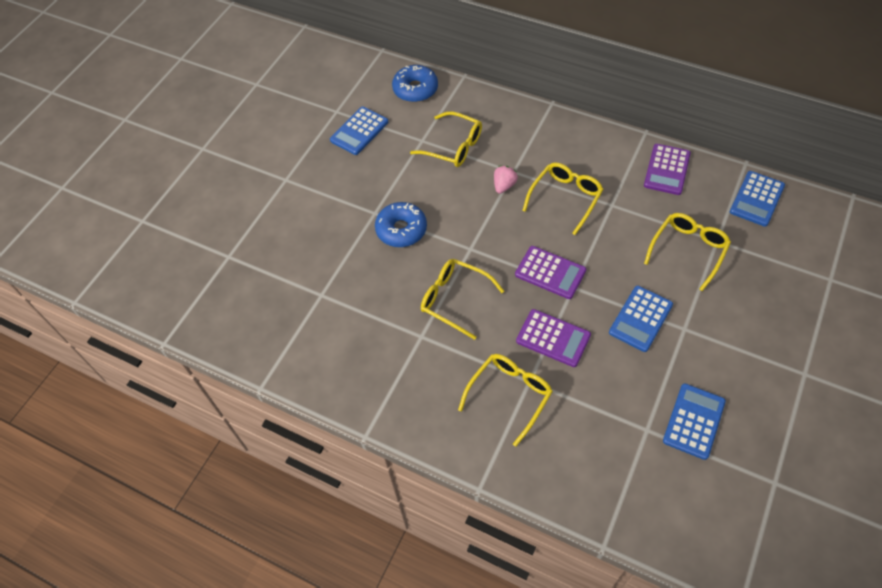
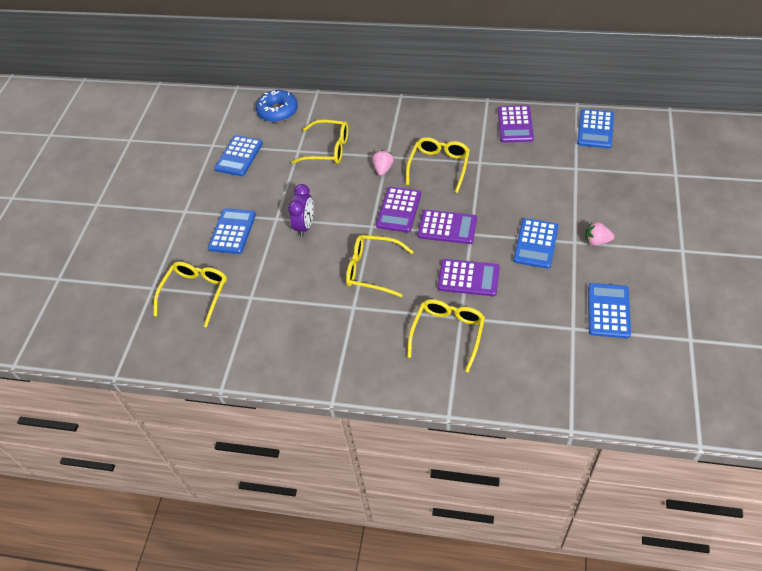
camera: 15 degrees left, 5 degrees down
blue donut [375,202,427,247] -> purple clock [288,184,314,237]
yellow glasses [644,213,731,291] -> yellow glasses moved to [154,262,227,328]
none -> blue calculator [208,208,256,254]
none -> purple calculator [376,187,421,233]
none -> pink strawberry [585,222,614,246]

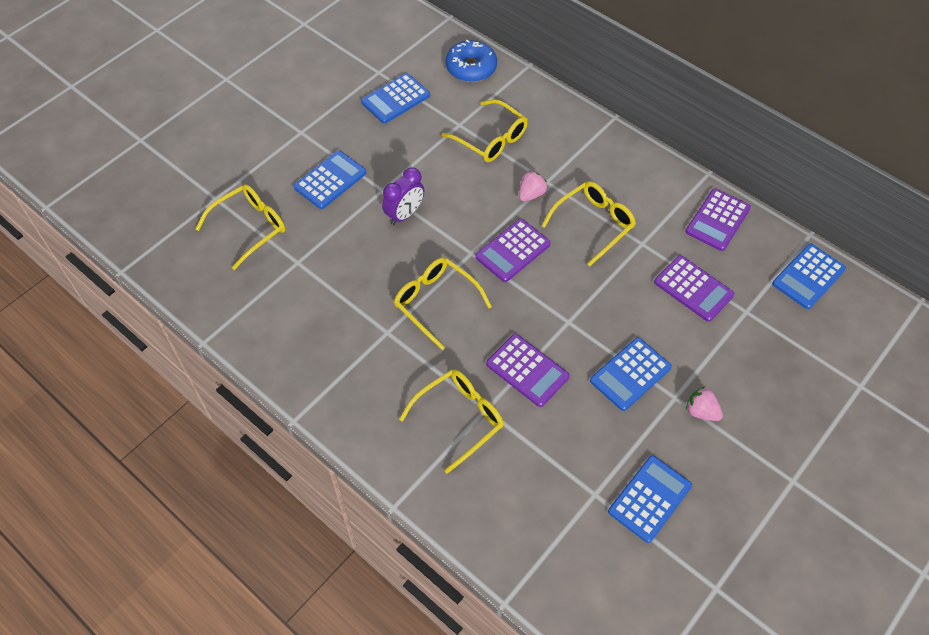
camera: 25 degrees right, 5 degrees up
purple calculator [418,210,477,244] -> purple calculator moved to [654,255,735,322]

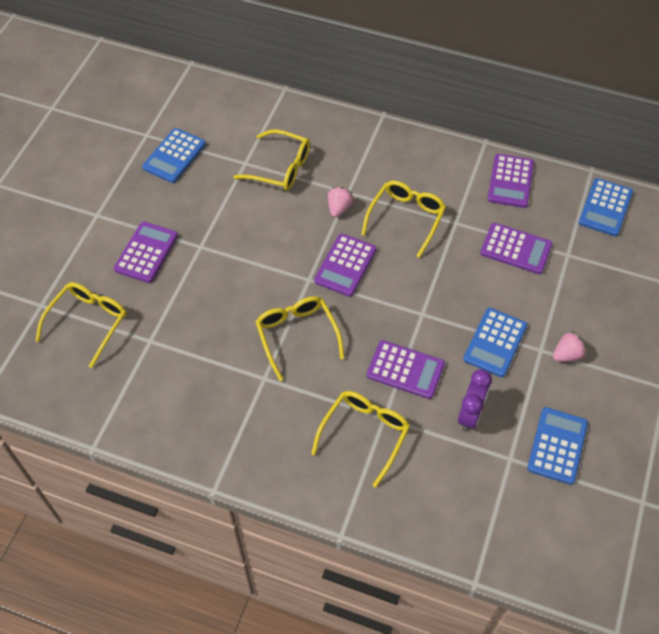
camera: 20 degrees left, 0 degrees up
blue calculator [294,150,366,209] -> purple calculator [114,221,178,283]
purple clock [382,167,424,225] -> purple clock moved to [458,369,492,431]
yellow glasses [394,258,492,350] -> yellow glasses turned 45 degrees clockwise [256,296,345,381]
blue donut [445,40,497,82] -> none
pink strawberry [686,387,723,421] -> pink strawberry turned 135 degrees clockwise [553,331,587,362]

